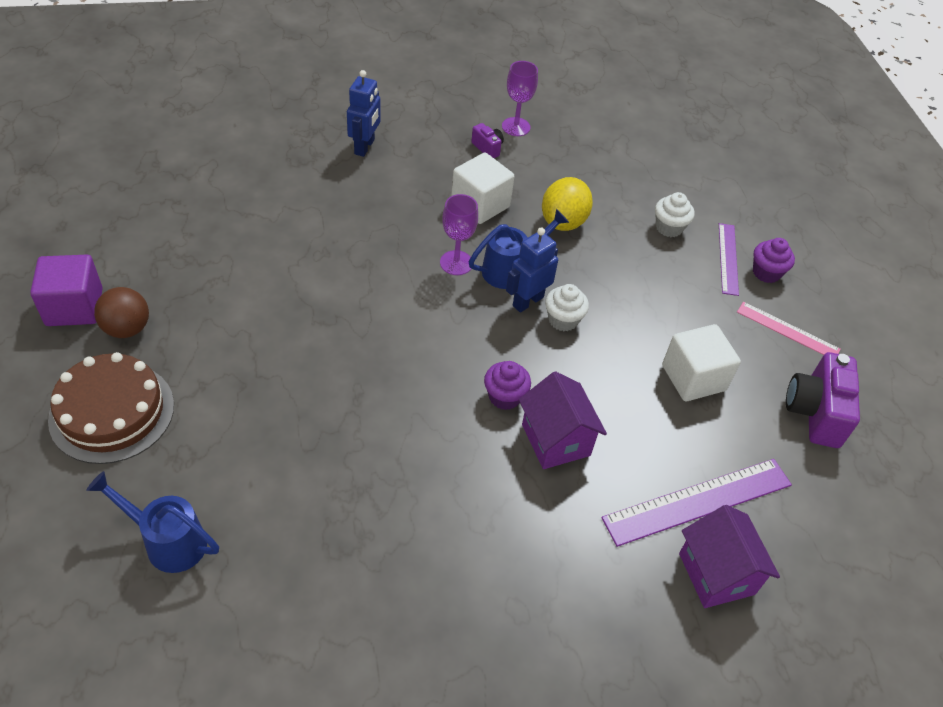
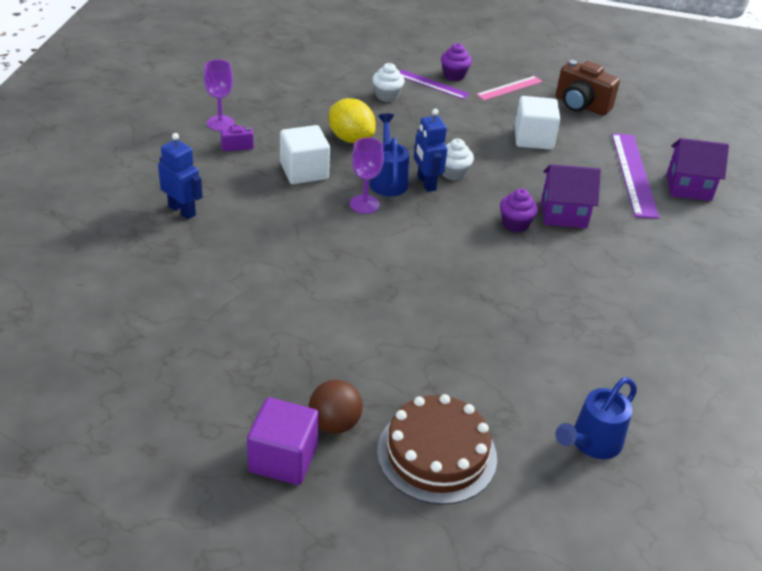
camera: 65 degrees left, 10 degrees down
purple camera [786,352,860,448] -> brown camera [556,60,620,116]

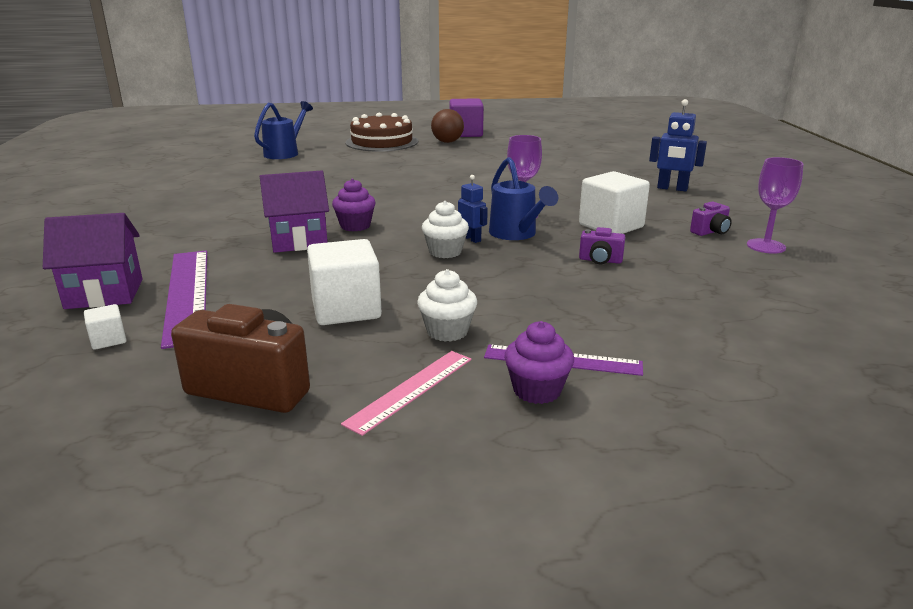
camera: 165 degrees right, 15 degrees down
yellow lemon [329,98,376,143] -> purple camera [579,227,625,264]
white cupcake [372,63,405,102] -> white cupcake moved to [417,269,477,342]
blue robot [414,109,447,192] -> blue robot [458,175,488,243], size x0.62
none -> white cube [84,304,126,350]

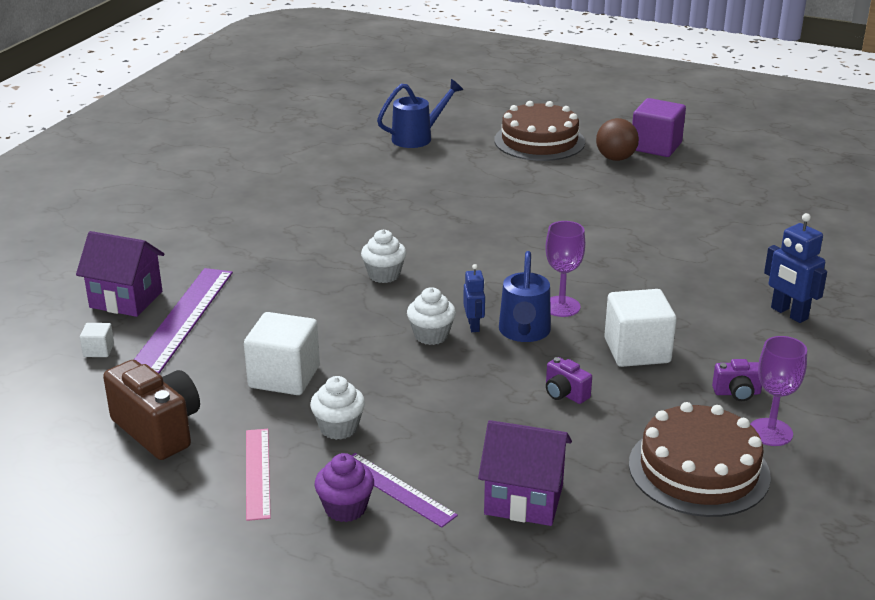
camera: 30 degrees right, 5 degrees up
purple house [260,170,329,253] -> purple house moved to [478,420,572,526]
purple cupcake [332,179,376,231] -> white cupcake [361,229,406,283]
pink ruler [341,351,472,436] -> pink ruler turned 75 degrees counterclockwise [246,429,271,521]
none -> brown cake [629,402,771,517]

